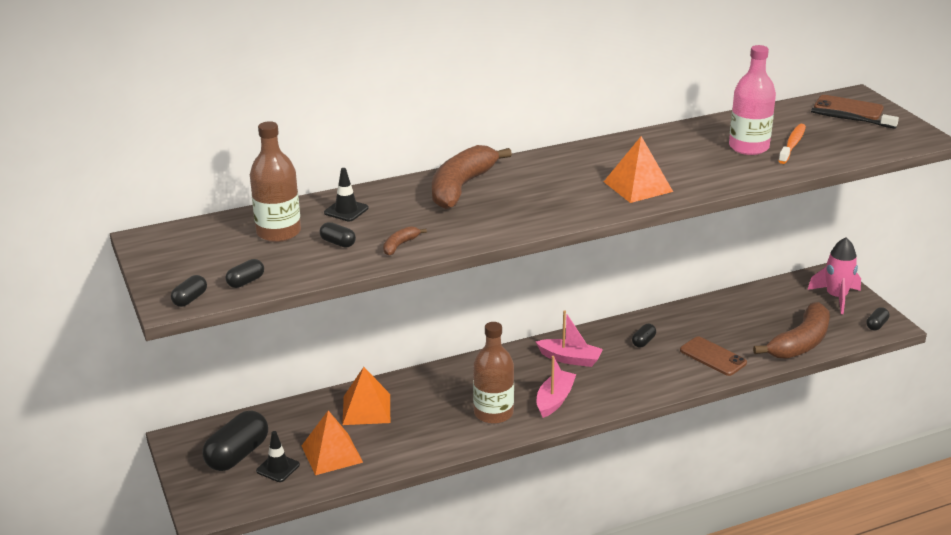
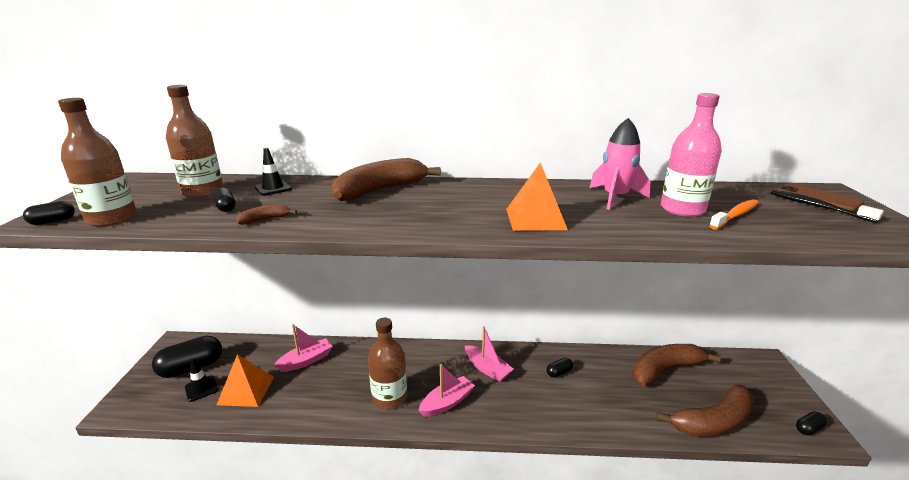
camera: 25 degrees right, 5 degrees down
black capsule [225,259,264,288] -> brown bottle [58,98,137,227]
orange pyramid [342,367,390,425] -> pink boat [273,324,333,372]
brown phone [680,336,747,376] -> none
pink rocket [807,237,861,314] -> pink rocket moved to [589,118,650,210]
none -> brown banana [633,344,721,386]

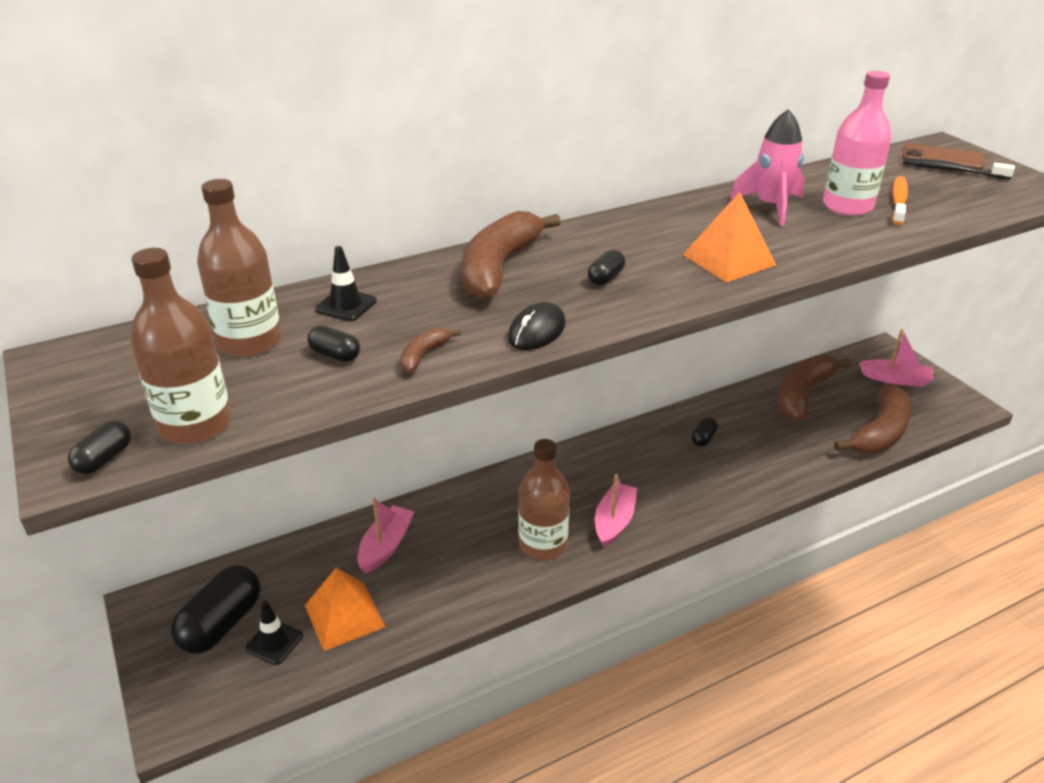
camera: 30 degrees left, 10 degrees up
pink boat [465,326,514,382] -> pink boat moved to [859,329,934,387]
black capsule [796,412,827,435] -> black capsule moved to [588,250,625,285]
none -> black mouse [508,302,566,350]

